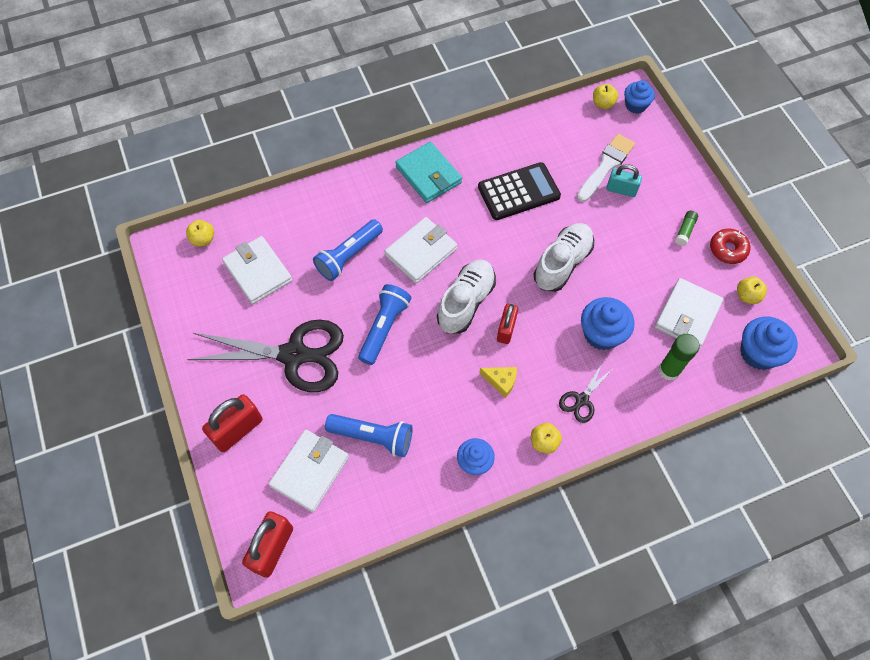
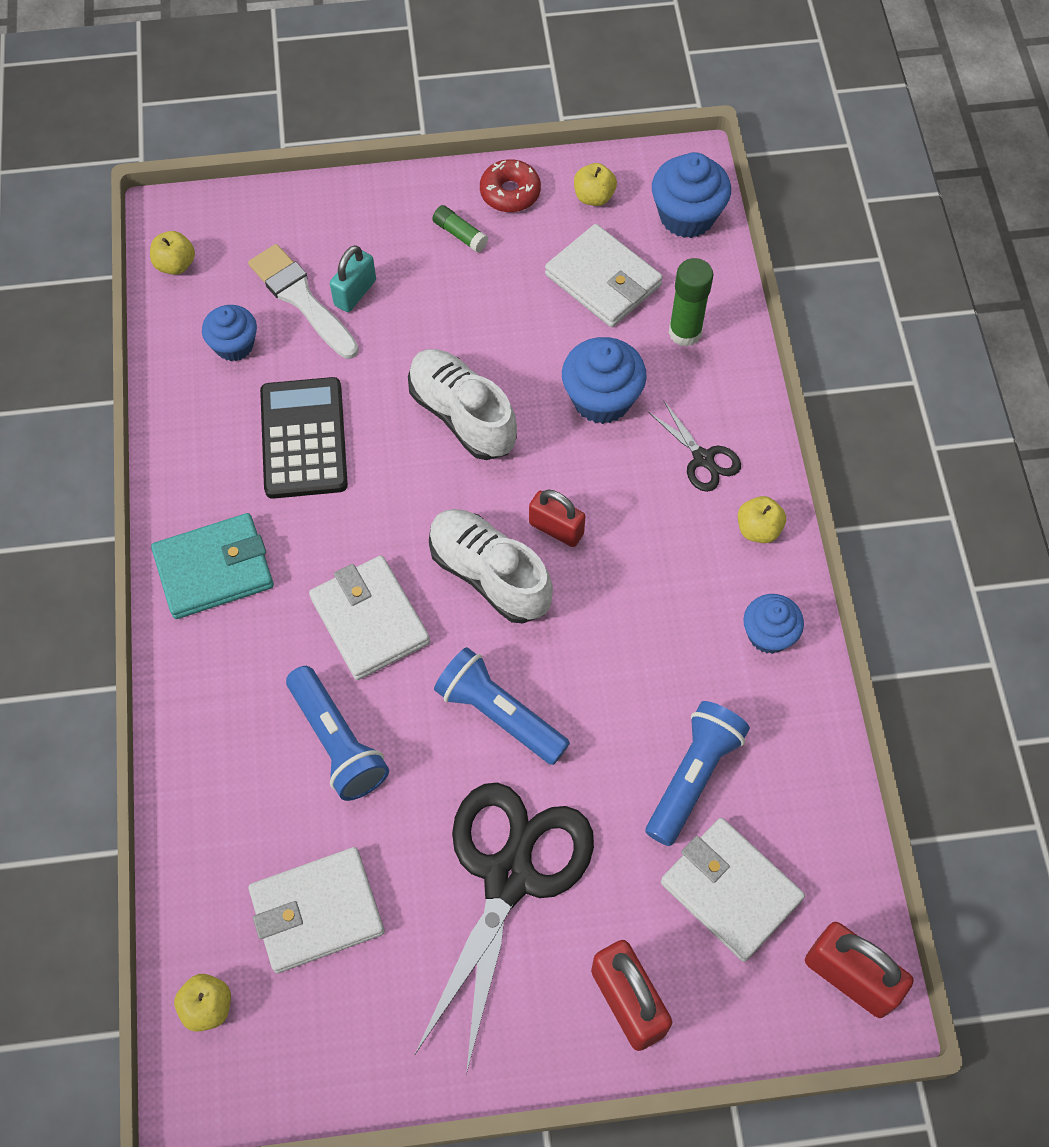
camera: 75 degrees left, 0 degrees up
yellow cheese [480,367,517,398] -> none
blue cupcake [624,80,655,114] -> blue cupcake moved to [202,305,257,361]

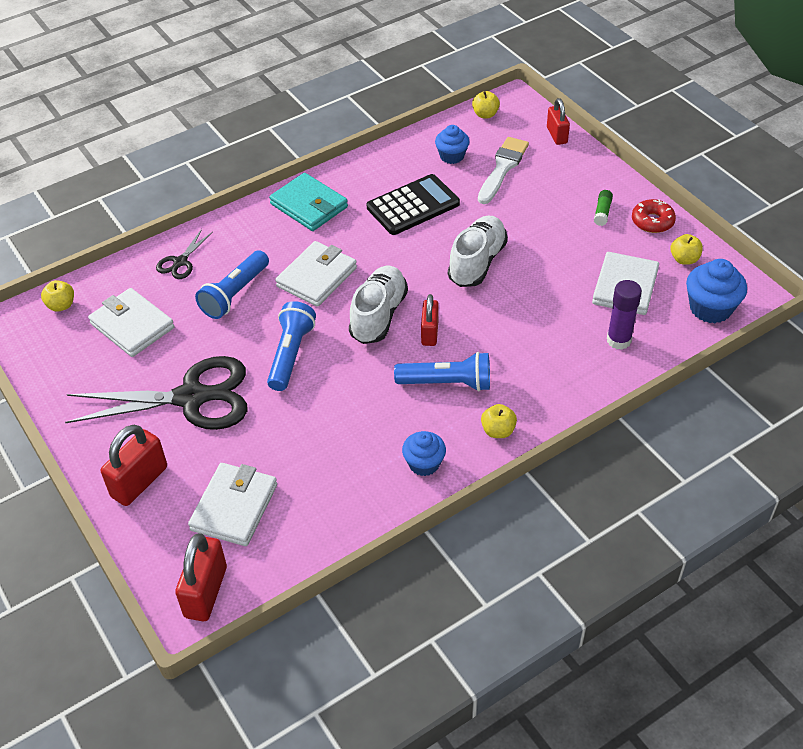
camera: 65 degrees right, 15 degrees down
turquoise padlock [330,245,376,312] -> none
blue cupcake [562,337,647,424] -> none
blue flashlight [646,701,750,846] -> blue flashlight moved to [394,352,490,391]
black scissors [648,401,741,492] -> black scissors moved to [156,229,213,279]
green glue stick [669,258,713,347] -> purple glue stick [607,280,642,350]
none -> red padlock [547,98,570,145]

